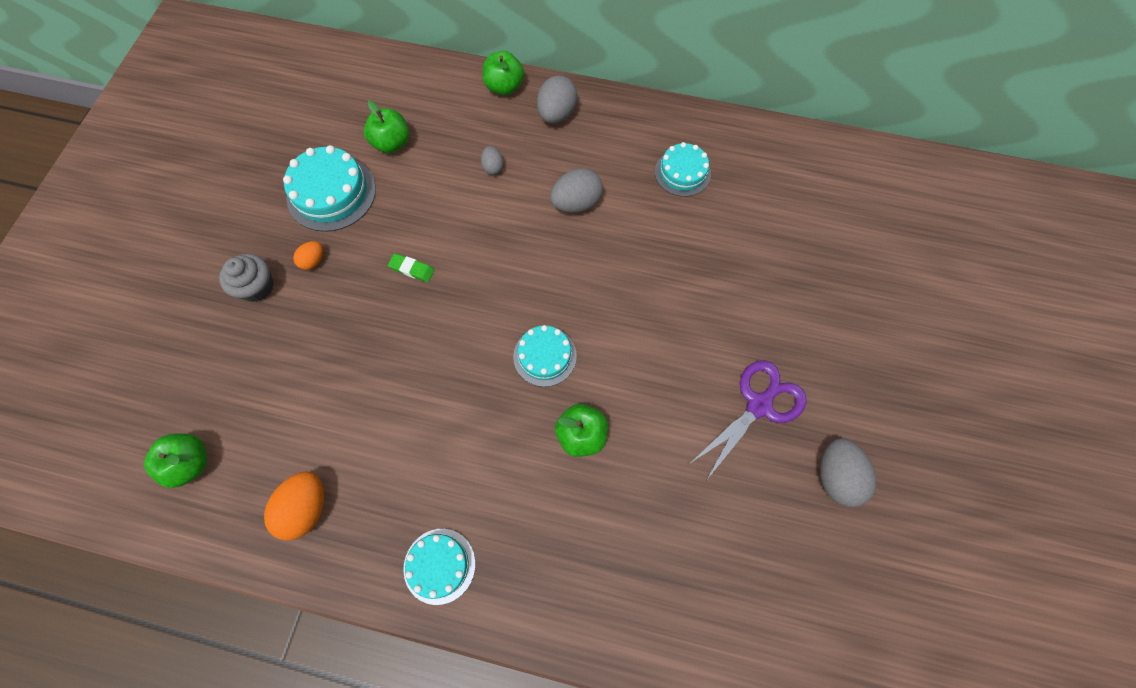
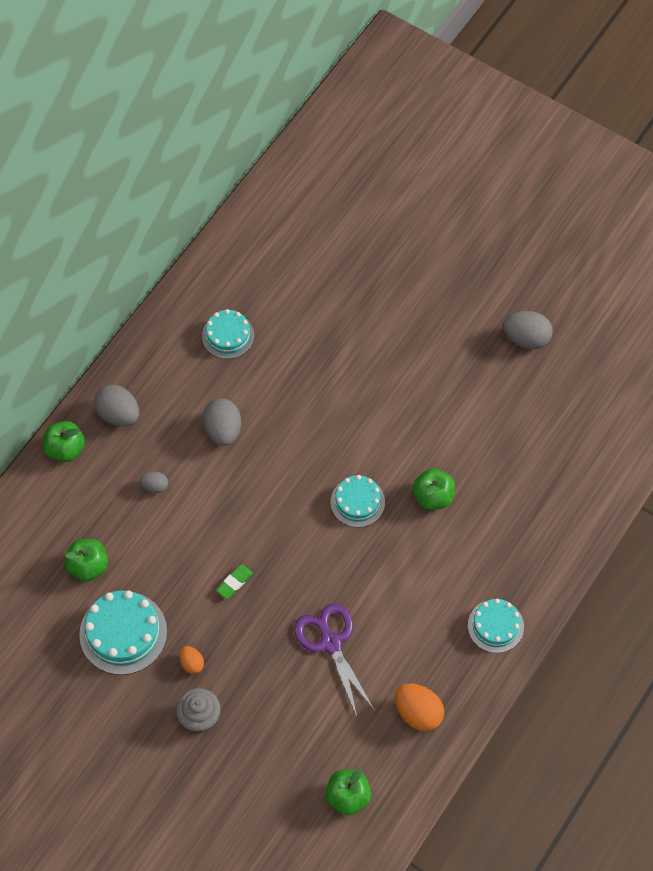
camera: 70 degrees left, 5 degrees down
purple scissors [691,360,807,479] -> purple scissors moved to [294,604,375,717]

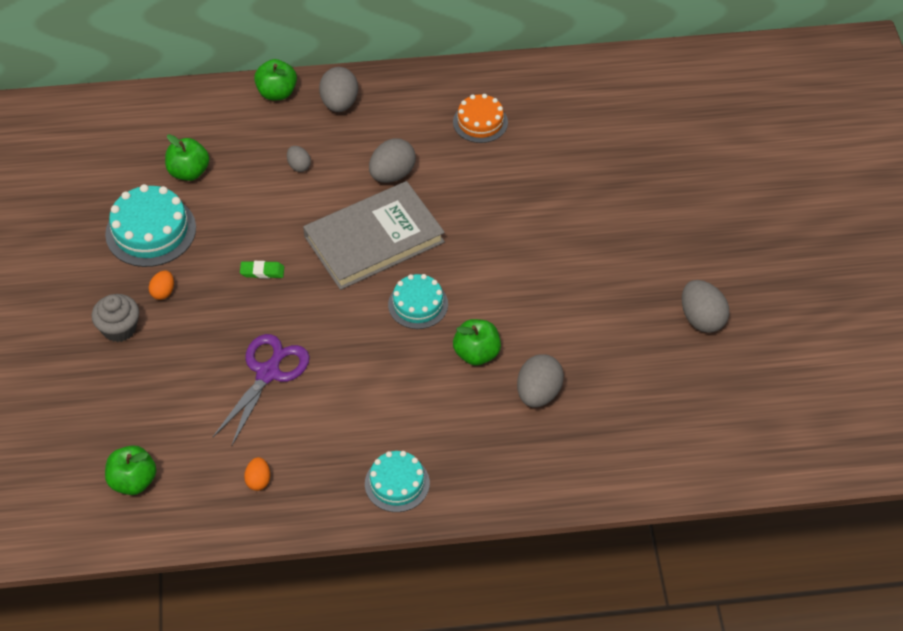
camera: 50 degrees right, 10 degrees down
turquoise cake [202,309,254,359] -> orange cake [453,94,508,143]
orange egg [395,683,444,731] -> orange egg [244,457,270,491], size x0.56
none -> grey book [303,181,445,290]
none -> grey egg [517,354,564,407]

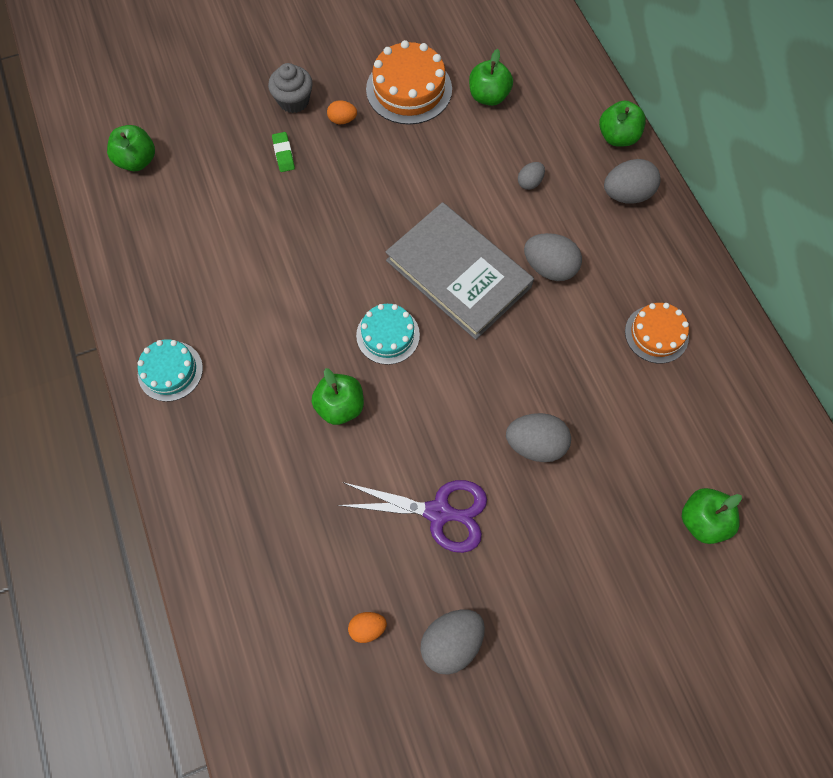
camera: 75 degrees right, 15 degrees up
turquoise cake [105,184,196,267] -> orange cake [366,40,452,125]
purple scissors [213,334,310,445] -> purple scissors moved to [338,480,487,553]
green eraser [240,261,284,279] -> green eraser moved to [272,132,295,172]
orange egg [244,457,270,491] -> orange egg moved to [348,612,387,643]
grey egg [517,354,564,407] -> grey egg moved to [506,413,571,462]
none -> green apple [682,488,742,544]

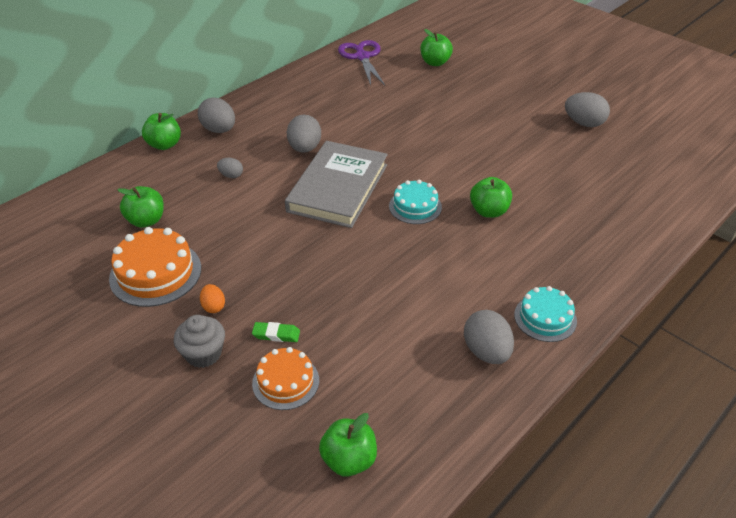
camera: 115 degrees left, 25 degrees down
green eraser [272,132,295,172] -> green eraser turned 45 degrees clockwise [252,322,300,342]
purple scissors [338,480,487,553] -> purple scissors moved to [338,40,385,85]
orange egg [348,612,387,643] -> none
grey egg [506,413,571,462] -> grey egg moved to [464,310,514,364]
orange cake [625,303,689,363] -> orange cake moved to [252,347,319,410]

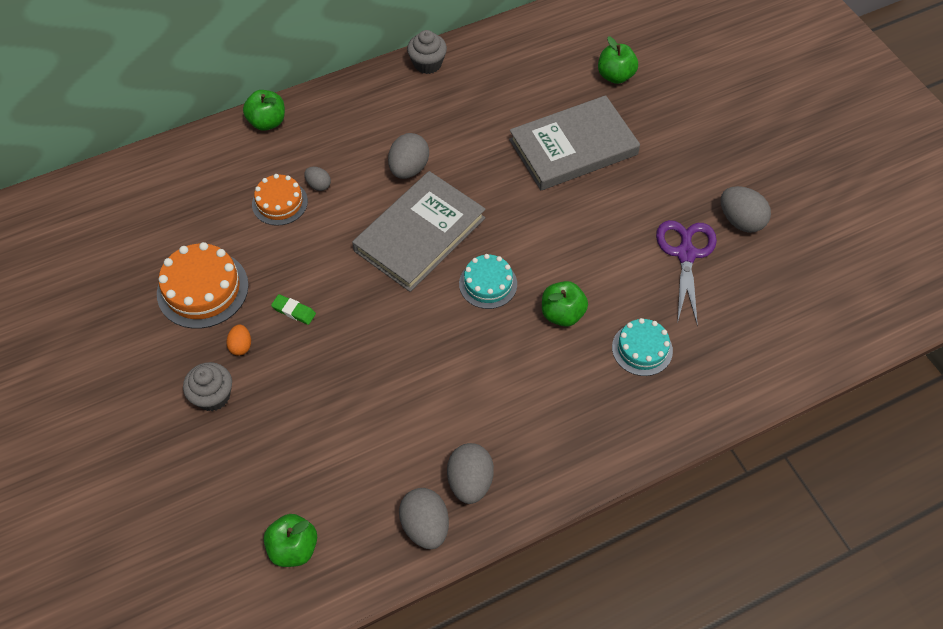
camera: 20 degrees right, 15 degrees up
green apple [117,186,164,228] -> none
grey egg [198,97,235,133] -> grey egg moved to [399,488,449,549]
green eraser [252,322,300,342] -> green eraser moved to [271,294,316,325]
orange cake [252,347,319,410] -> orange cake moved to [252,174,308,226]
purple scissors [338,40,385,85] -> purple scissors moved to [656,220,717,326]
turquoise cake [514,286,577,342] -> turquoise cake moved to [612,318,673,376]
none -> grey cupcake [407,30,447,74]
none -> grey book [509,95,640,190]

